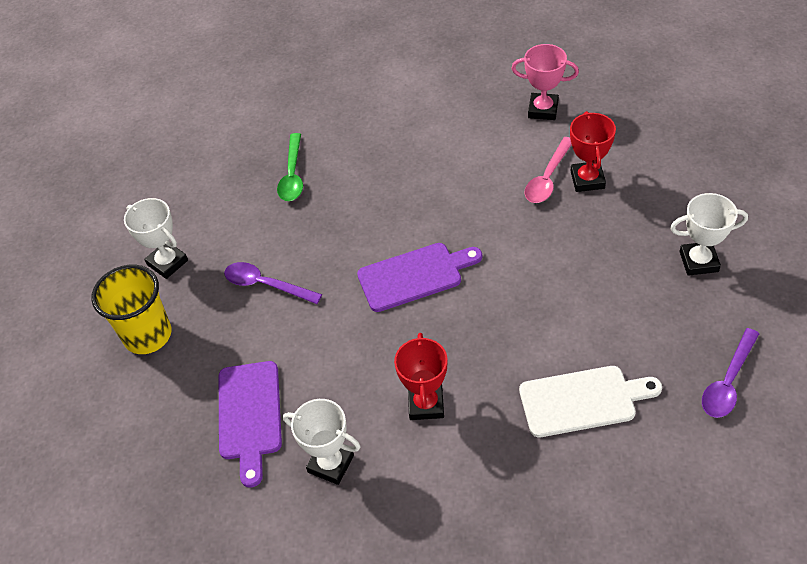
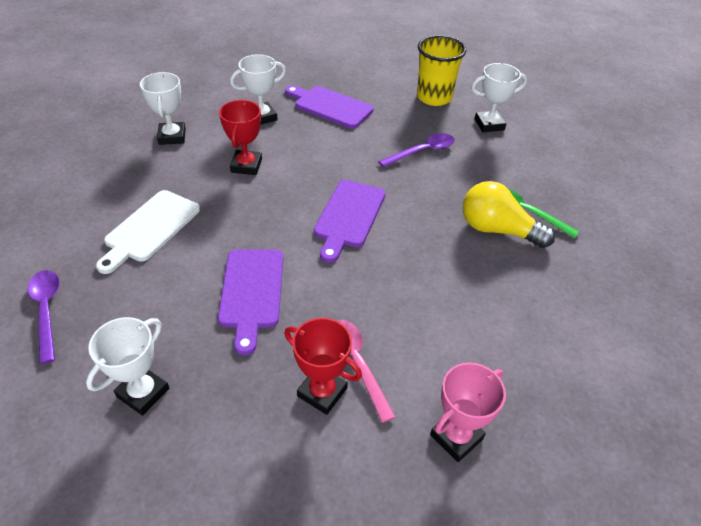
camera: 120 degrees right, 5 degrees down
red trophy [394,333,448,420] -> red trophy turned 60 degrees clockwise [219,100,262,175]
none -> white trophy [140,72,186,145]
none -> purple cutting board [218,249,283,355]
none -> yellow light bulb [463,181,555,248]

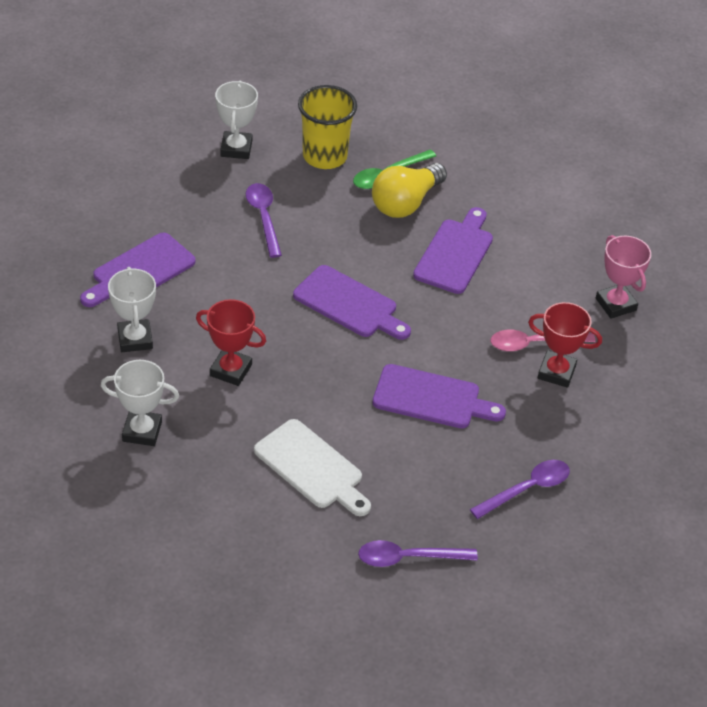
camera: 75 degrees left, 0 degrees up
white trophy [86,317,170,416] -> purple spoon [470,460,570,519]
red trophy [284,318,362,415] -> red trophy turned 60 degrees clockwise [528,302,602,388]
yellow cup [417,35,466,106] -> yellow cup moved to [298,85,357,169]
none -> purple cutting board [413,207,493,294]

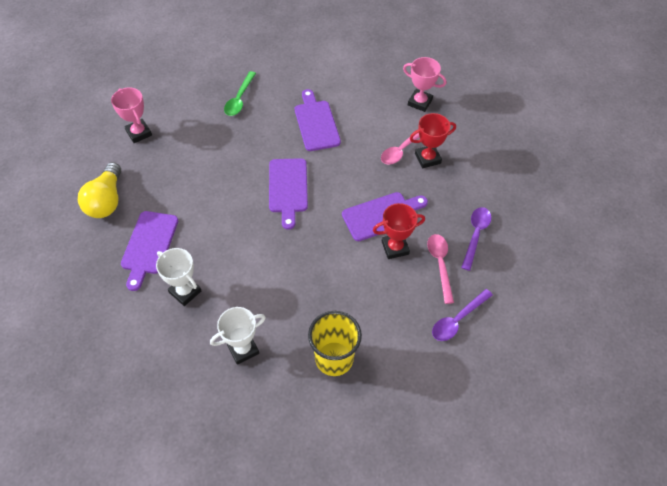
camera: 35 degrees left, 10 degrees up
red trophy [196,299,266,386] -> red trophy moved to [373,203,425,259]
white trophy [215,80,258,159] -> pink trophy [111,88,152,143]
purple spoon [246,183,282,258] -> none
white cutting board [254,419,371,516] -> none
purple cutting board [293,265,411,340] -> purple cutting board turned 90 degrees clockwise [269,158,308,230]
yellow cup [298,85,357,169] -> yellow cup moved to [308,311,362,376]
yellow light bulb [372,163,447,218] -> yellow light bulb moved to [78,162,121,218]
none -> pink spoon [427,234,454,304]

